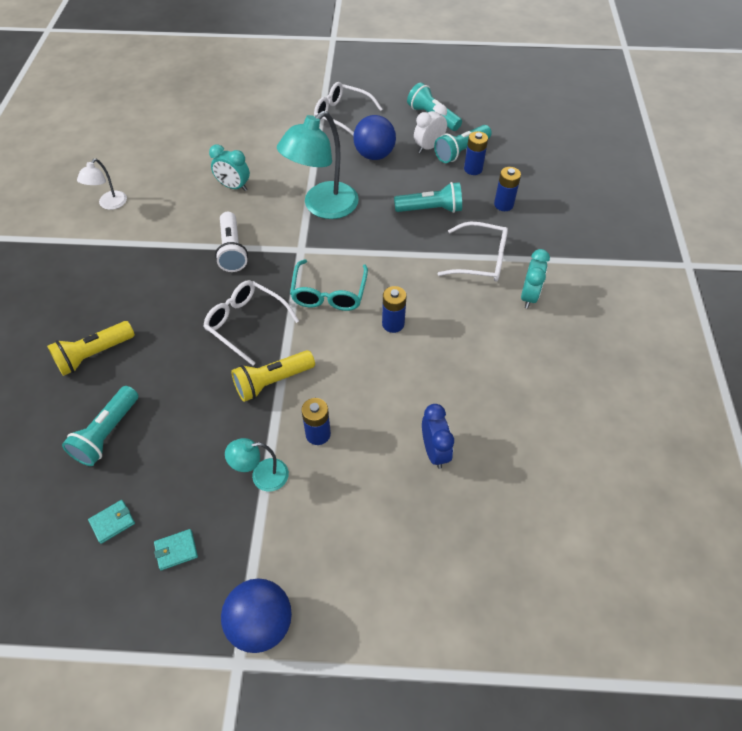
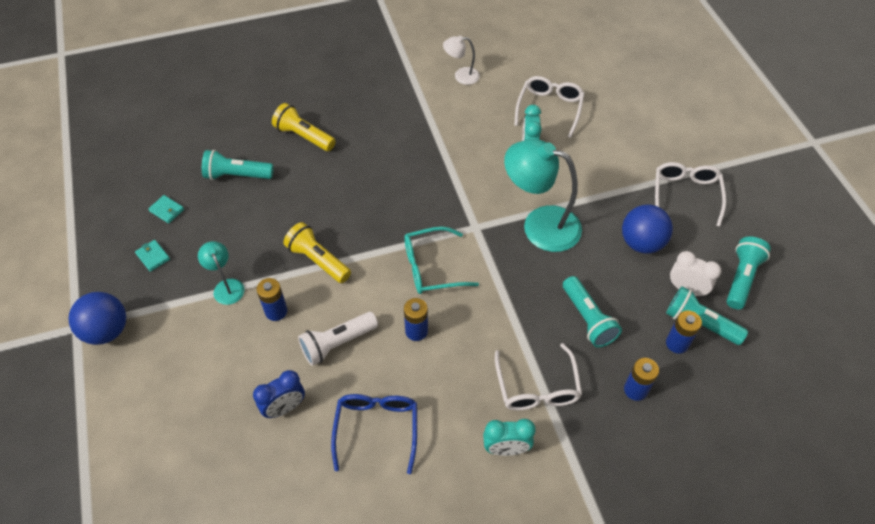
camera: 70 degrees right, 0 degrees up
white glasses [203,280,299,365] -> white glasses moved to [514,76,585,138]
white flashlight [215,212,248,272] -> white flashlight moved to [298,312,378,366]
none -> blue glasses [331,394,417,474]

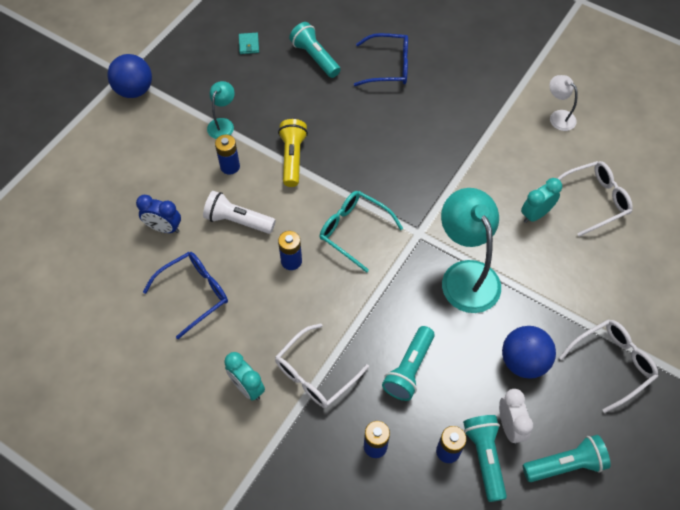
camera: 50 degrees right, 5 degrees up
turquoise wallet [135,240,170,272] -> none
yellow flashlight [272,103,336,151] -> blue glasses [354,33,408,86]

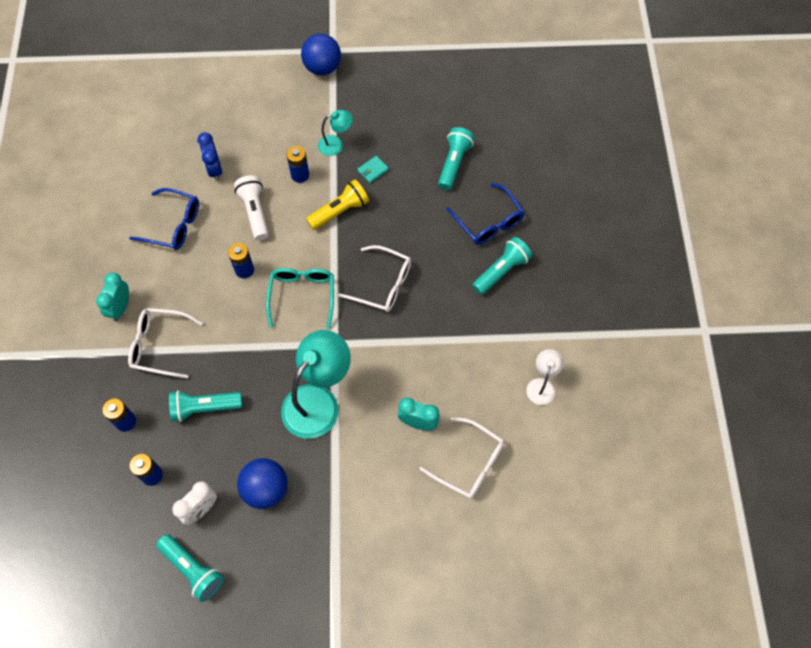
camera: 55 degrees right, 5 degrees up
turquoise wallet [239,33,259,54] -> turquoise wallet moved to [358,156,389,183]
turquoise flashlight [463,415,507,502] -> turquoise flashlight moved to [472,237,532,295]
white glasses [559,319,658,413] -> white glasses moved to [338,245,411,312]

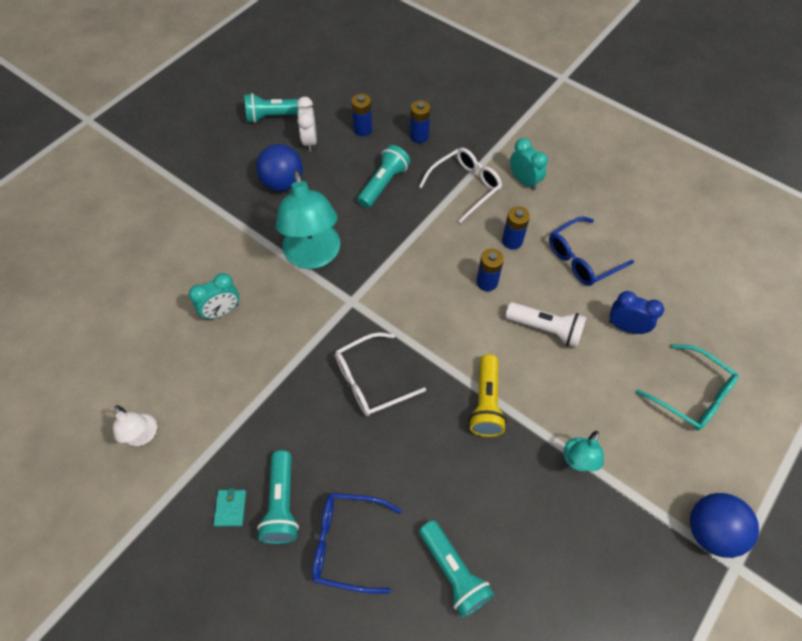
camera: 130 degrees right, 5 degrees down
turquoise glasses [266,268,334,329] -> turquoise glasses moved to [636,344,739,431]
blue battery [287,146,309,183] -> blue battery moved to [502,206,530,249]
turquoise wallet [358,156,389,183] -> turquoise wallet moved to [213,488,246,526]
white glasses [420,417,504,499] -> none

